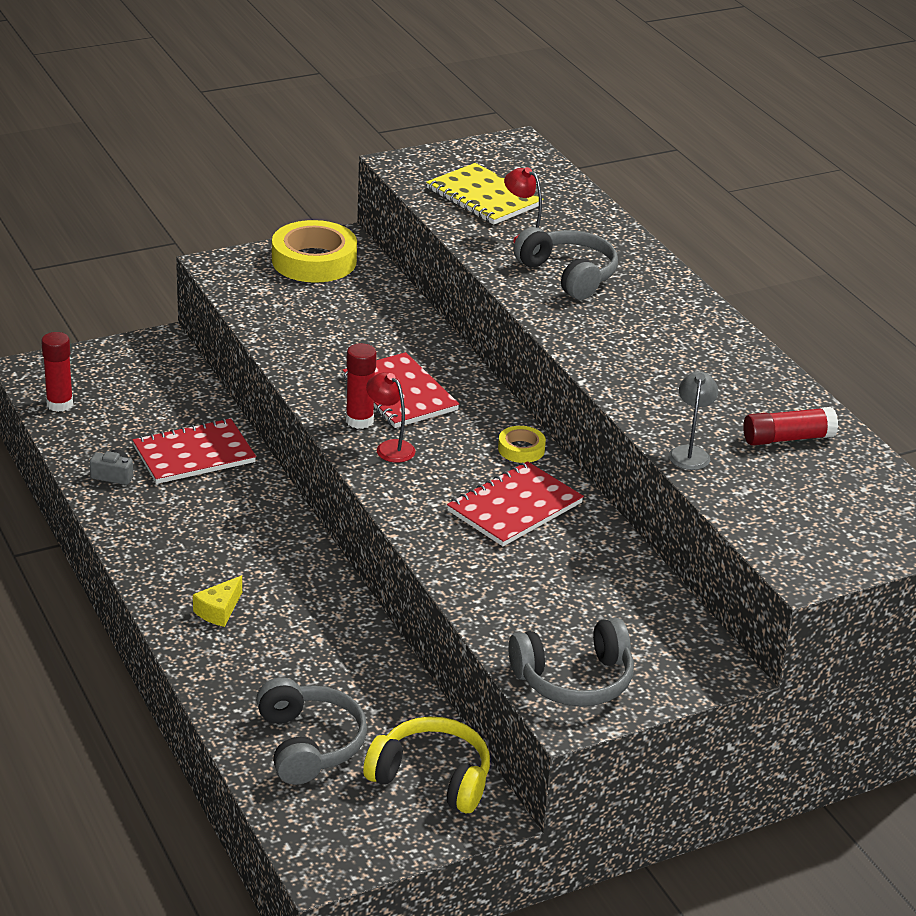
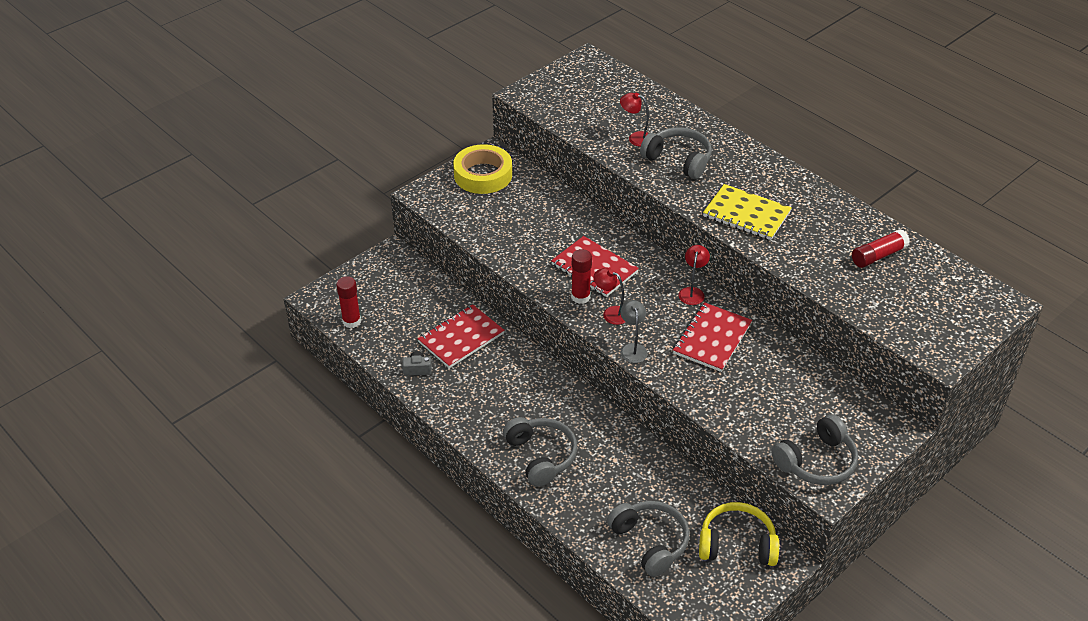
camera: 15 degrees left, 10 degrees up
yellow cheese [193,575,242,627] -> grey headphones [503,417,577,487]
yellow notebook [426,163,543,225] -> yellow notebook moved to [703,184,792,240]
yellow tape [498,426,546,463] -> red lamp [679,245,710,305]
grey lamp [669,371,718,470] -> grey lamp moved to [620,300,648,363]

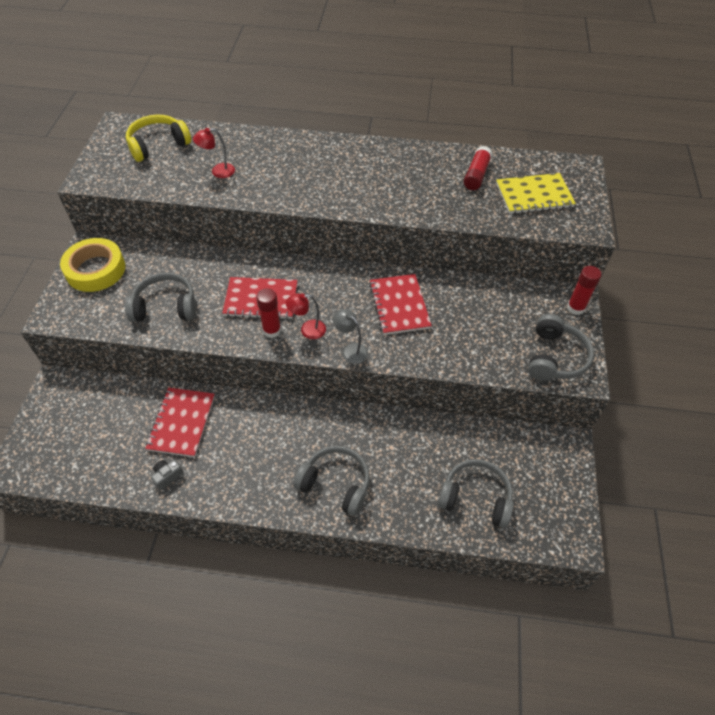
camera: 40 degrees left, 10 degrees up
red glue stick [336,276,361,328] -> red glue stick moved to [567,266,601,315]
grey headphones [640,127,712,179] -> grey headphones moved to [125,273,196,322]
red lamp [679,245,710,305] -> none
yellow headphones [699,502,779,566] -> yellow headphones moved to [126,115,191,162]
yellow notebook [703,184,792,240] -> yellow notebook moved to [496,173,576,214]

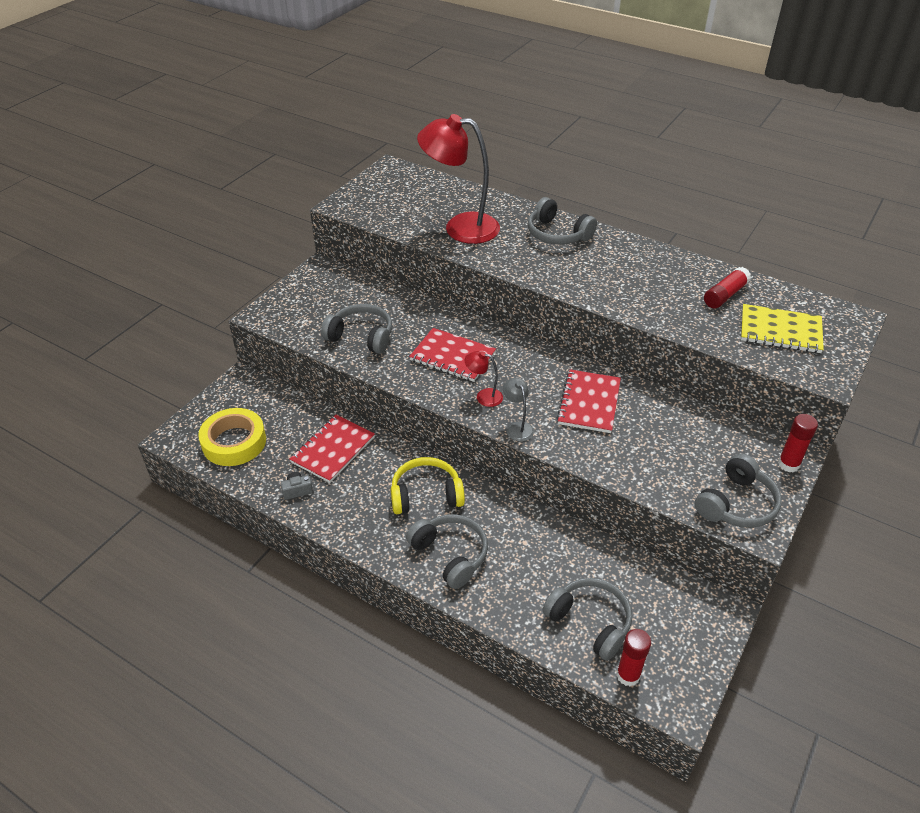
camera: 25 degrees right, 10 degrees down
yellow tape [60,238,125,292] -> yellow tape moved to [198,408,266,466]
yellow headphones [126,115,191,162] -> yellow headphones moved to [391,457,465,514]
red lamp [193,128,235,178] -> red lamp [417,114,500,244], size x2.29
red glue stick [256,288,281,338] -> red glue stick moved to [617,629,651,686]
none -> grey headphones [528,197,597,245]

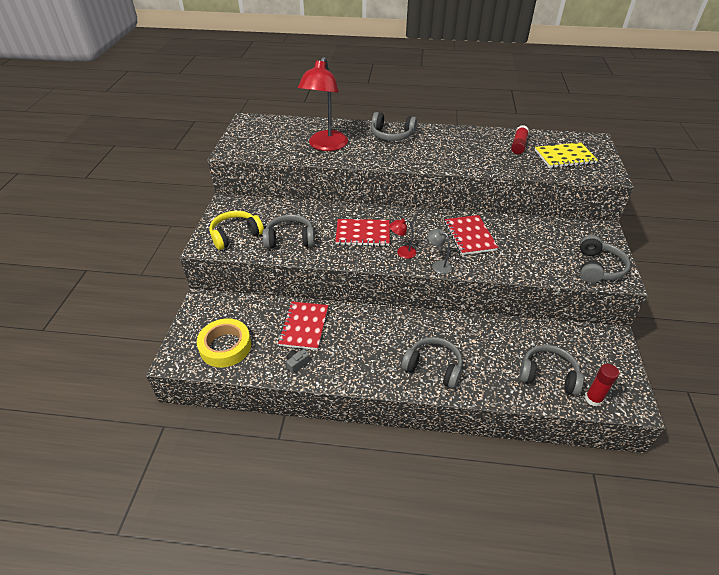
camera: 25 degrees left, 0 degrees up
yellow headphones [391,457,465,514] -> yellow headphones moved to [210,211,264,250]
red lamp [417,114,500,244] -> red lamp turned 60 degrees counterclockwise [298,57,348,151]
red glue stick [778,414,818,473] -> none

